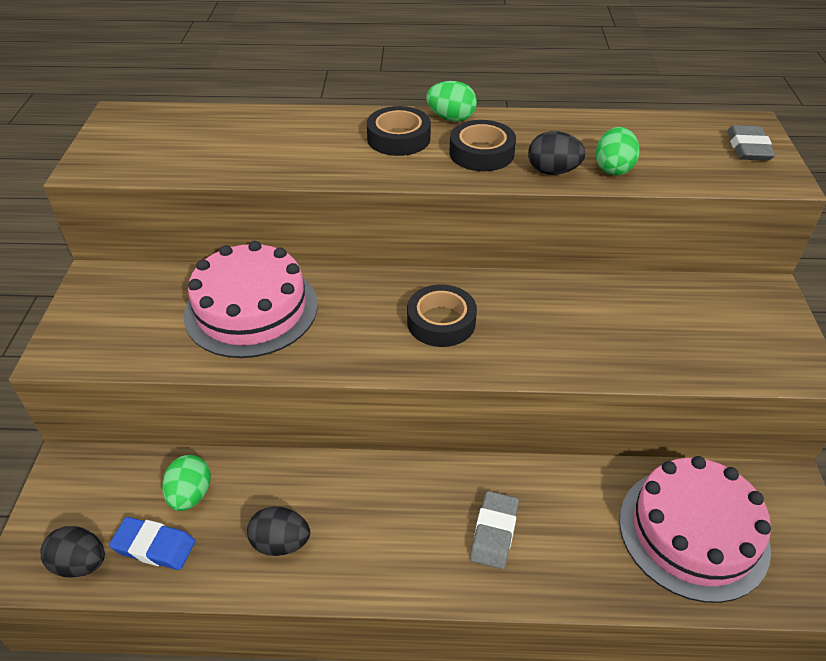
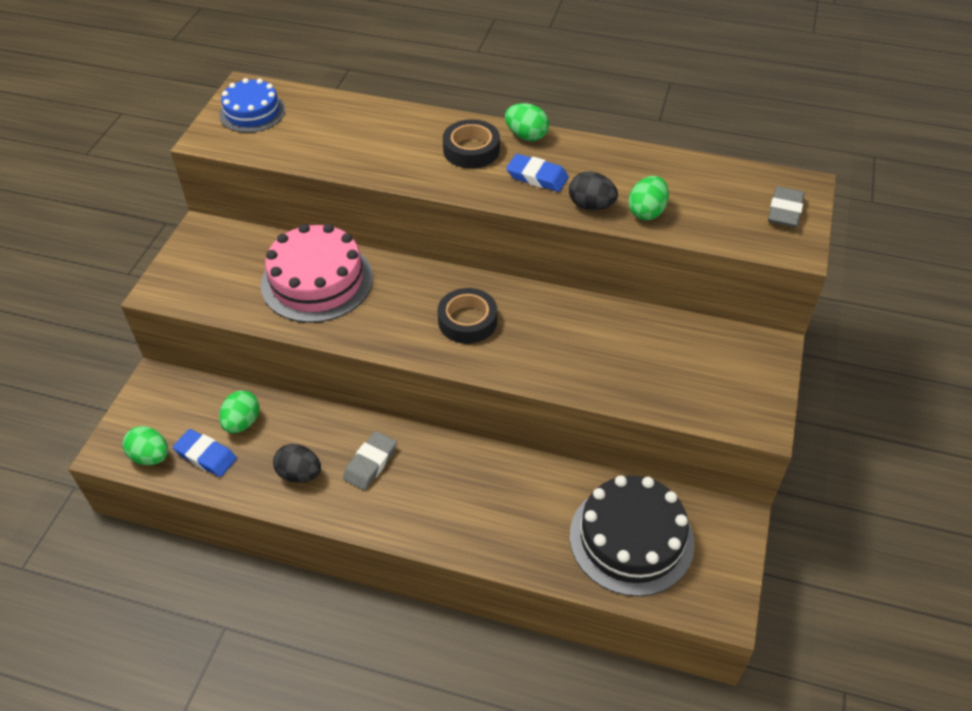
camera: 15 degrees right, 5 degrees up
black egg [40,526,105,577] -> green egg [122,426,168,465]
black tape [449,120,516,171] -> blue eraser [506,154,569,192]
grey eraser [470,491,519,569] -> grey eraser moved to [343,431,397,490]
pink cake [619,456,771,603] -> black cake [570,475,695,597]
none -> blue cake [219,78,285,133]

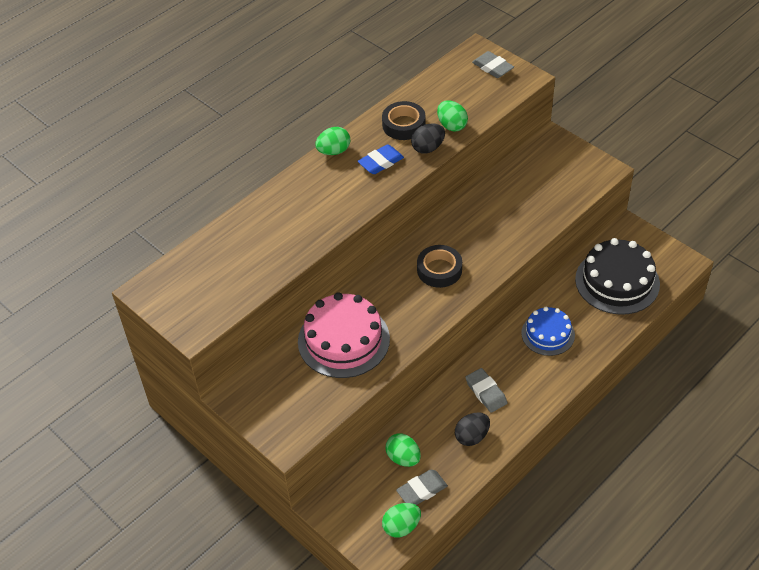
camera: 60 degrees left, 0 degrees up
blue eraser [173,429,237,477] -> grey eraser [396,470,448,505]
blue cake [219,78,285,133] -> blue cake moved to [521,307,575,356]
black tape [443,119,500,169] -> black tape moved to [382,101,426,140]

